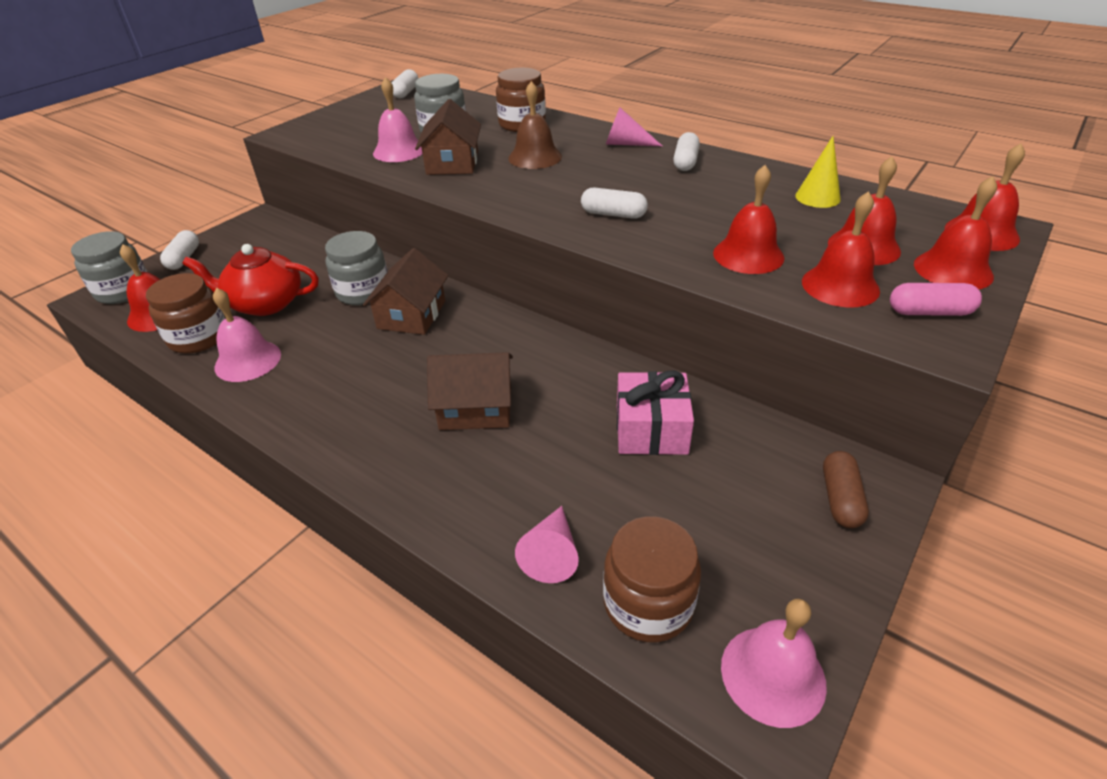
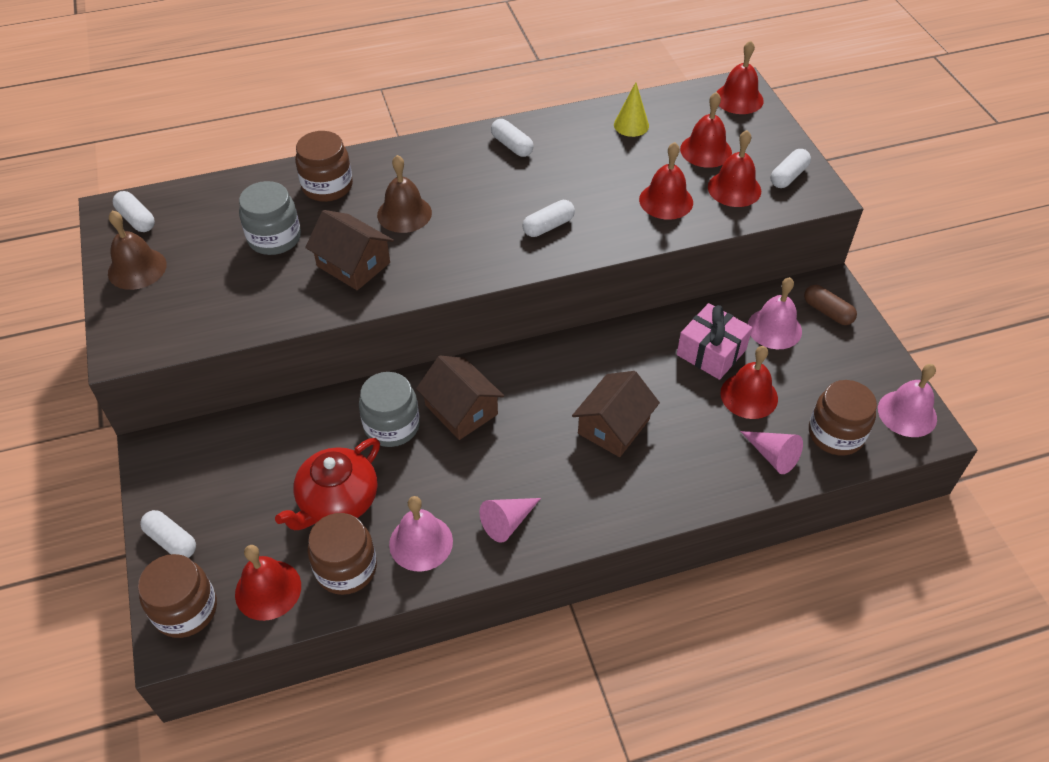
camera: 55 degrees left, 10 degrees up
grey jar [71,231,147,304] -> brown jar [138,554,217,638]
pink bell [373,77,422,162] -> pink bell moved to [748,277,802,349]
pink cone [606,108,662,146] -> pink cone moved to [479,498,541,543]
pink capsule [890,283,982,316] -> white capsule [770,149,811,188]
red bell [914,176,997,289] -> red bell moved to [720,346,778,419]
none -> brown bell [108,210,167,290]

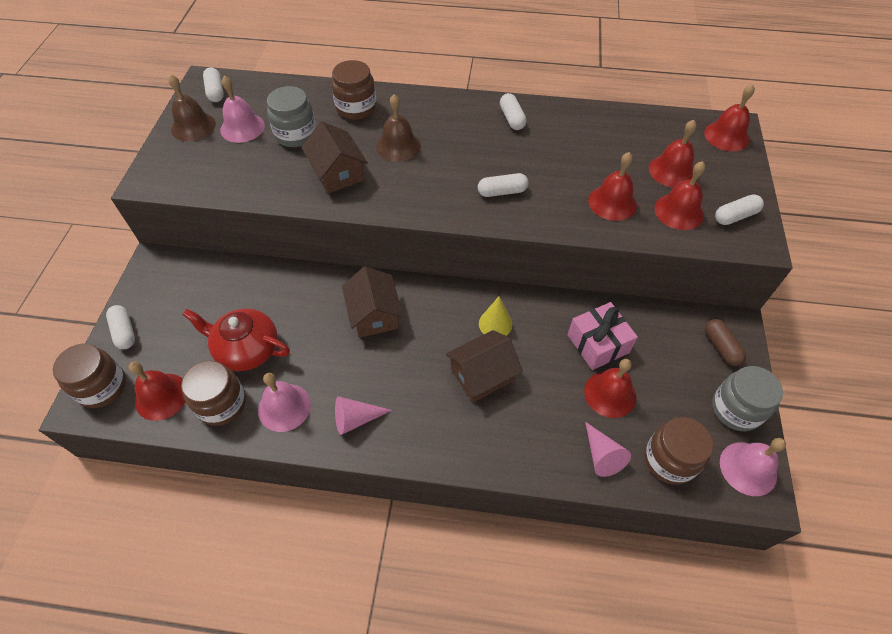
camera: 25 degrees right, 5 degrees up
red teapot [275,438,380,530] -> red teapot turned 45 degrees clockwise [182,309,290,371]
grey jar [359,372,420,447] -> grey jar moved to [712,366,783,431]
yellow cone [614,82,649,137] -> yellow cone moved to [479,296,512,336]
pink bell [748,277,802,349] -> pink bell moved to [220,76,265,143]

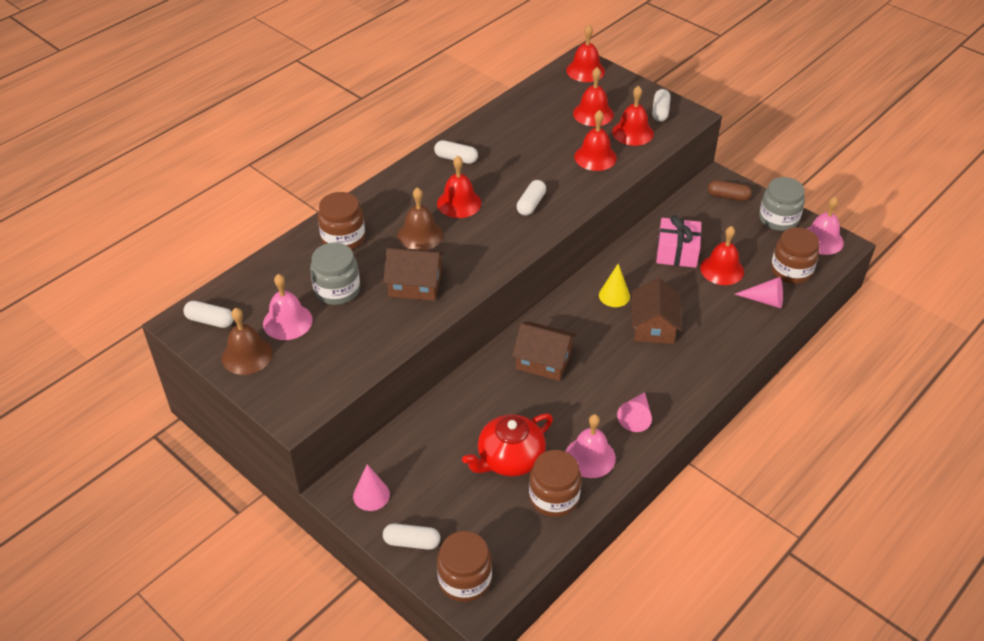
camera: 55 degrees left, 10 degrees down
red bell [129,361,185,421] -> red bell moved to [437,156,481,218]
none -> pink cone [353,464,390,511]

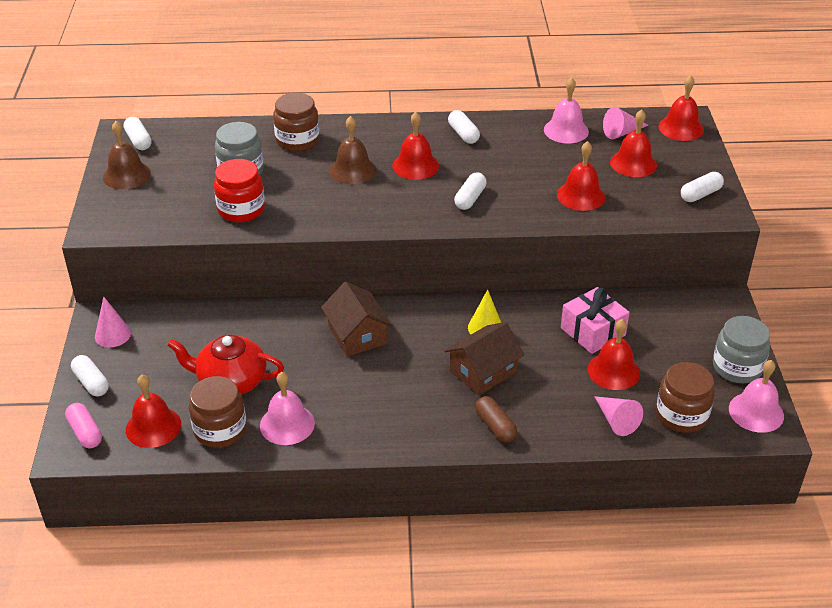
camera: 45 degrees right, 5 degrees down
pink bell [263,274,313,340] -> pink bell moved to [544,77,589,143]
brown house [383,247,444,301] -> none
brown jar [437,531,492,602] -> pink capsule [65,403,102,448]
white capsule [517,180,546,216] -> white capsule turned 45 degrees counterclockwise [454,172,487,210]
red bell [612,86,654,146] -> red bell moved to [126,375,181,448]
pink cone [617,392,652,432] -> pink cone moved to [603,107,649,139]
brown capsule [708,180,752,201] -> brown capsule moved to [475,396,517,442]
none -> red jar [214,159,265,222]

